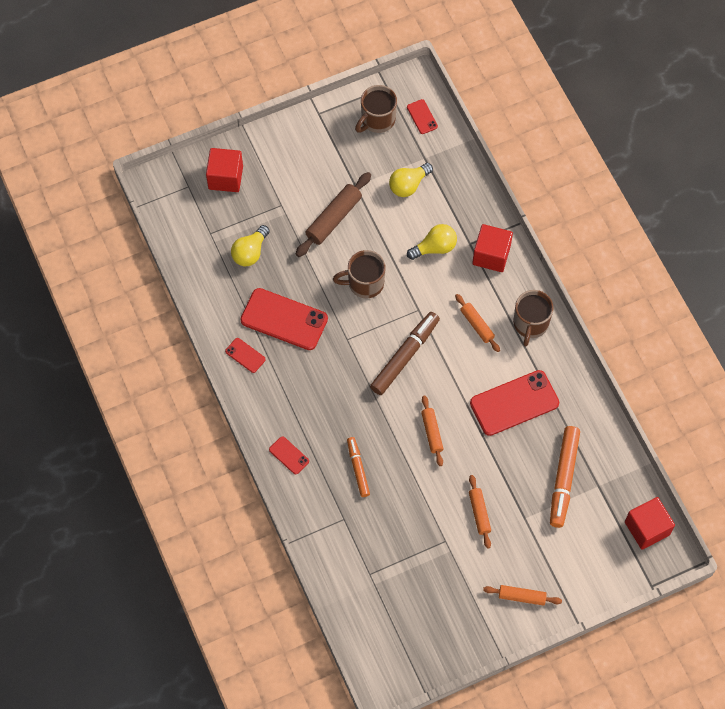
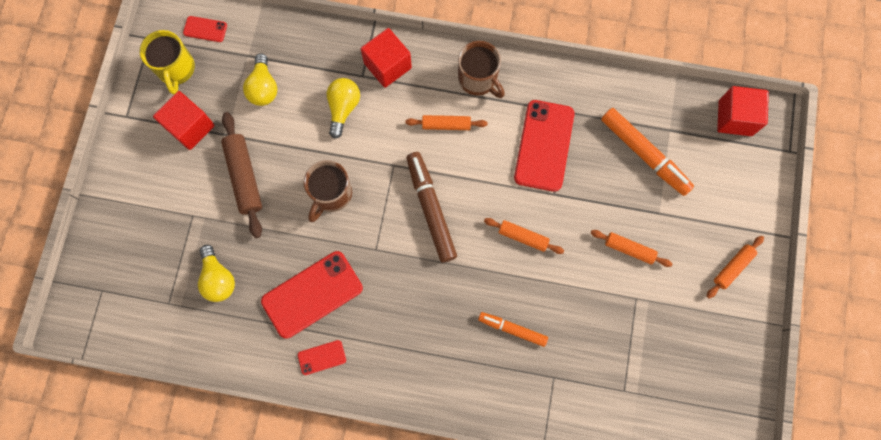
camera: 55 degrees left, 10 degrees up
red cube [206,148,243,192] -> red cube moved to [153,91,215,150]
red phone [269,436,309,474] -> none
brown mug [355,85,397,133] -> yellow mug [140,30,195,95]

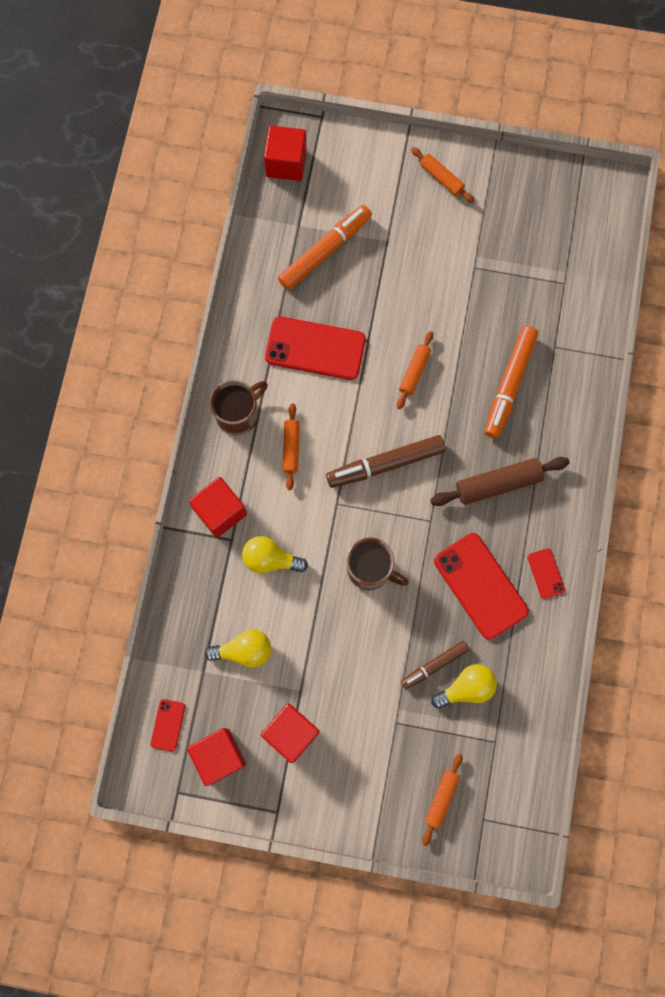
camera: 90 degrees left, 0 degrees up
yellow mug [140,30,195,95] -> red cube [187,728,246,786]
brown rolling pin [221,112,262,238] -> brown rolling pin moved to [430,457,570,506]
orange marker [478,312,548,347] -> orange marker [484,326,538,438], size x1.66
orange rolling pin [591,230,672,267] -> orange rolling pin moved to [422,754,463,846]
none -> brown marker [401,641,469,689]

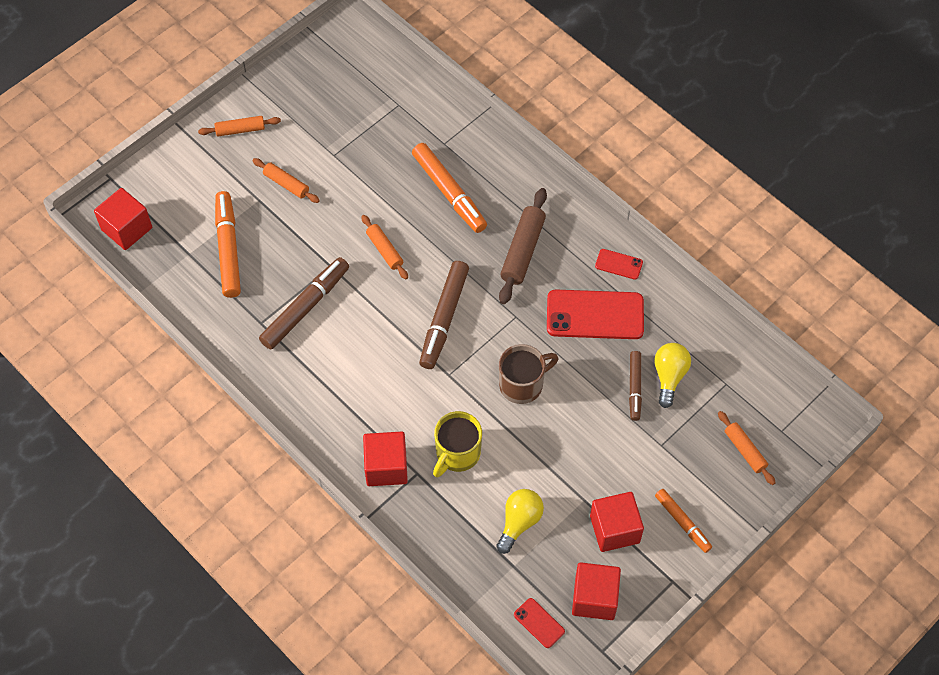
camera: 55 degrees left, 15 degrees down
brown mug [210,380,268,435] -> none
yellow light bulb [242,536,308,573] -> yellow mug [433,411,482,478]
red phone [265,317,366,380] -> brown marker [259,257,349,350]
orange rolling pin [283,403,300,490] -> orange rolling pin moved to [253,158,320,203]
none -> orange marker [655,489,712,553]

